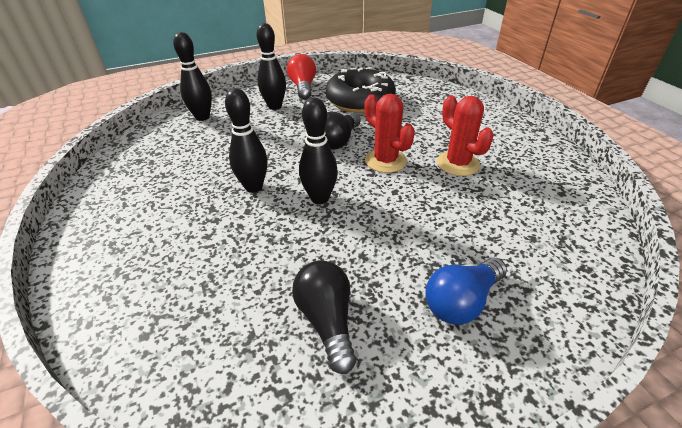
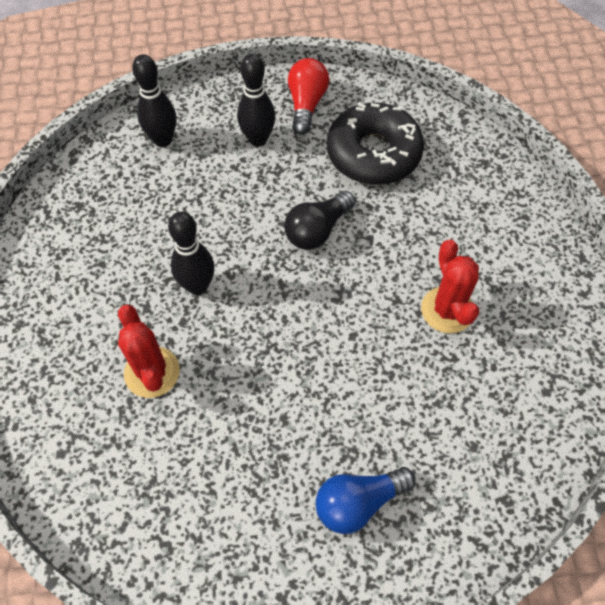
camera: 15 degrees right, 20 degrees up
black light bulb [292,260,356,374] -> none
black bowling pin [299,97,338,204] -> none
red cactus [365,94,415,173] -> red cactus moved to [118,305,180,398]

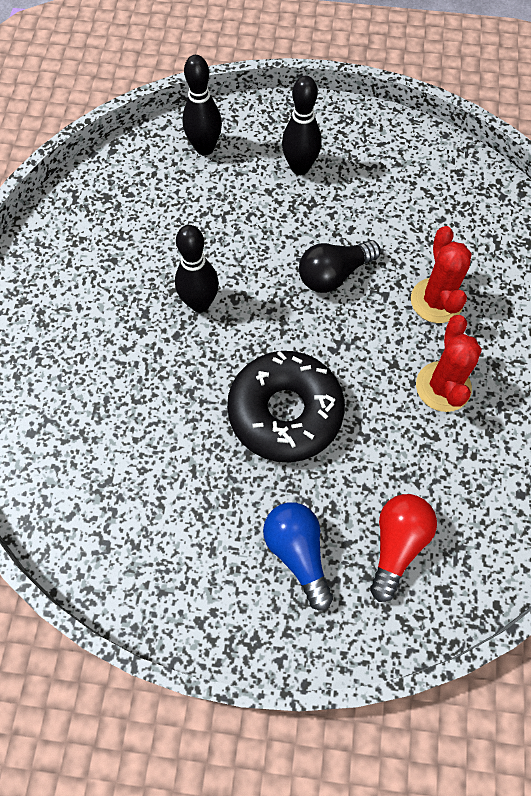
camera: 15 degrees right, 5 degrees up
red cactus [118,305,180,398] -> red cactus moved to [411,226,472,323]
red light bulb [288,58,329,135] -> red light bulb moved to [370,494,437,602]
blue light bulb [316,467,416,534] -> blue light bulb turned 75 degrees clockwise [263,502,333,610]
black donut [327,102,424,185] -> black donut moved to [227,351,345,463]

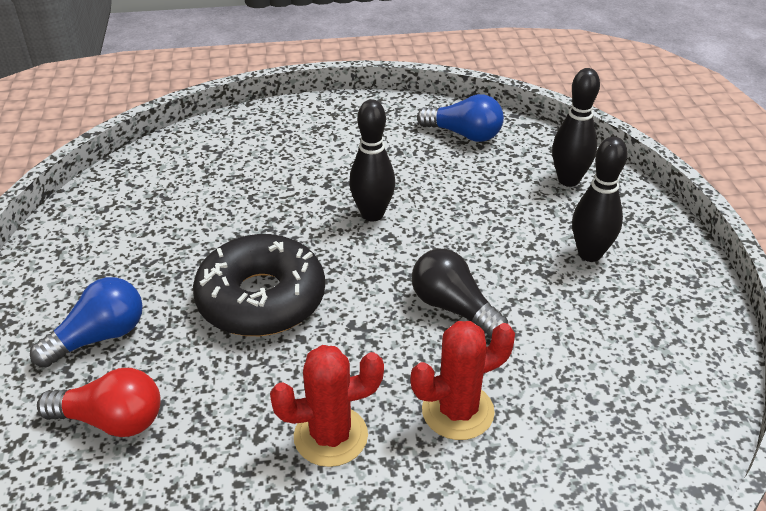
camera: 75 degrees right, 25 degrees down
none -> blue light bulb [417,94,504,142]

